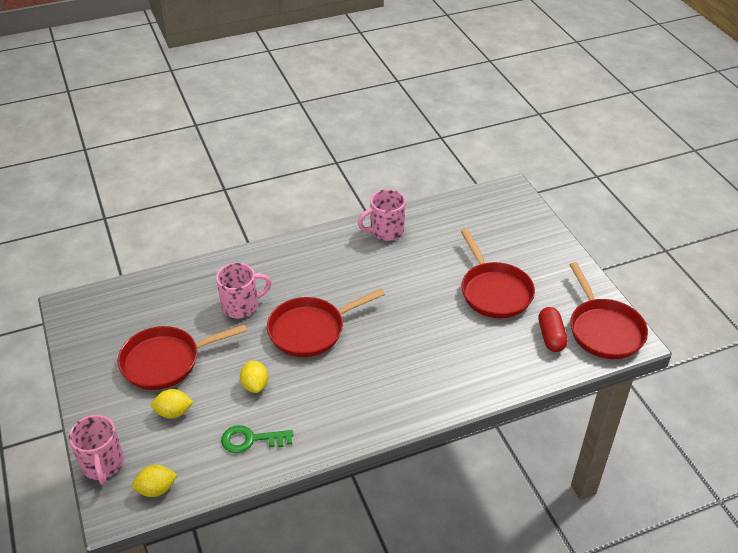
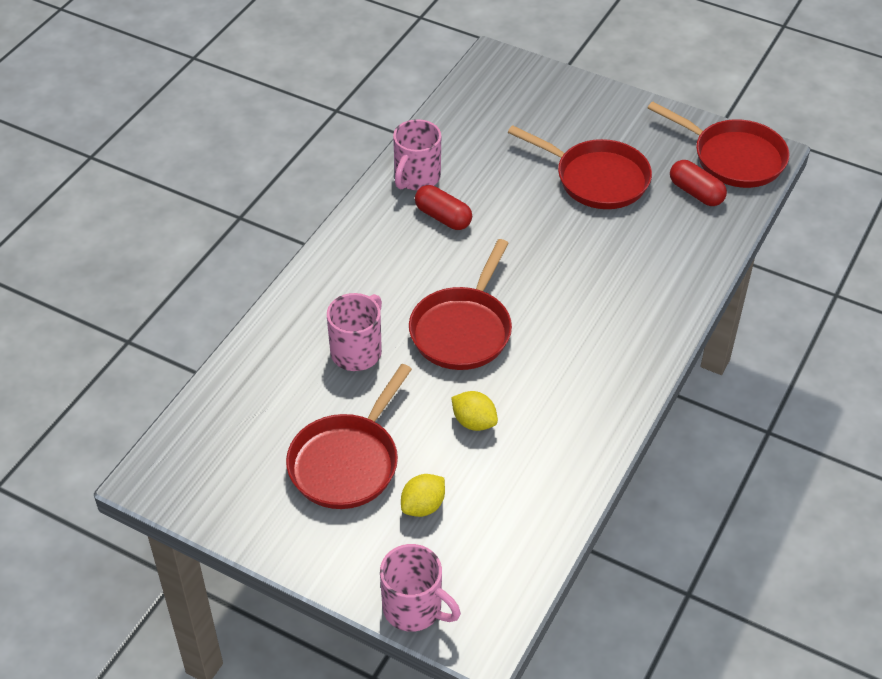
camera: 40 degrees left, 5 degrees up
yellow lemon [132,465,177,497] -> none
green key [221,425,294,453] -> none
none -> red capsule [415,185,472,230]

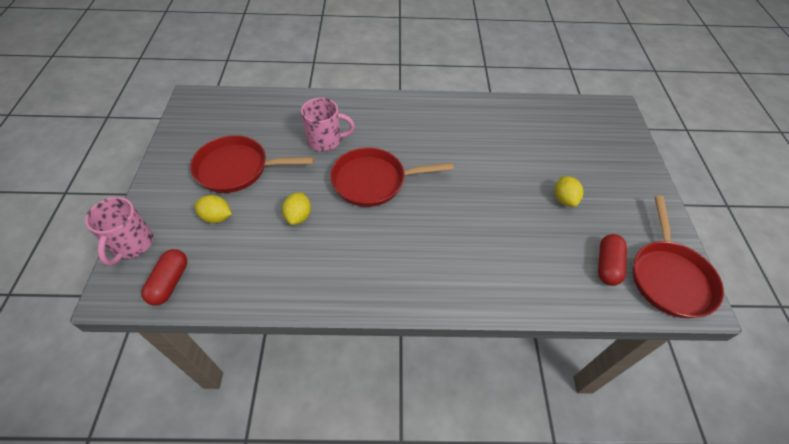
camera: 60 degrees right, 5 degrees up
pink mug [393,119,441,191] -> none
red capsule [415,185,472,230] -> red capsule moved to [142,249,187,305]
red pan [508,125,652,209] -> yellow lemon [555,176,584,207]

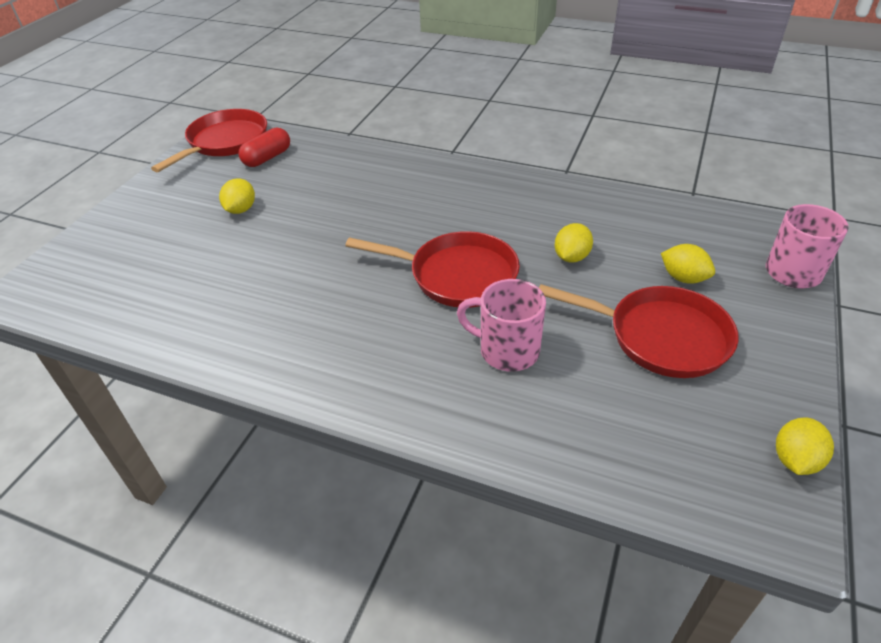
camera: 155 degrees left, 10 degrees down
red capsule [142,249,187,305] -> none
none -> yellow lemon [776,417,834,475]

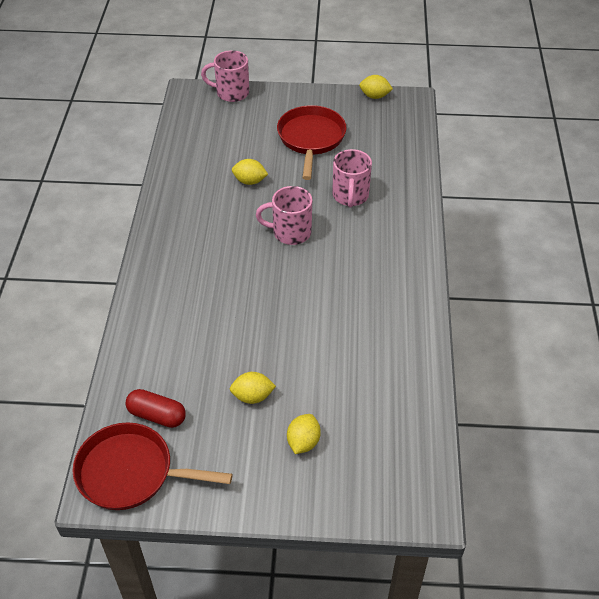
camera: 110 degrees left, 5 degrees up
red pan [345,231,520,308] -> pink mug [256,186,312,245]
yellow lemon [661,244,715,284] -> yellow lemon moved to [287,414,321,454]

